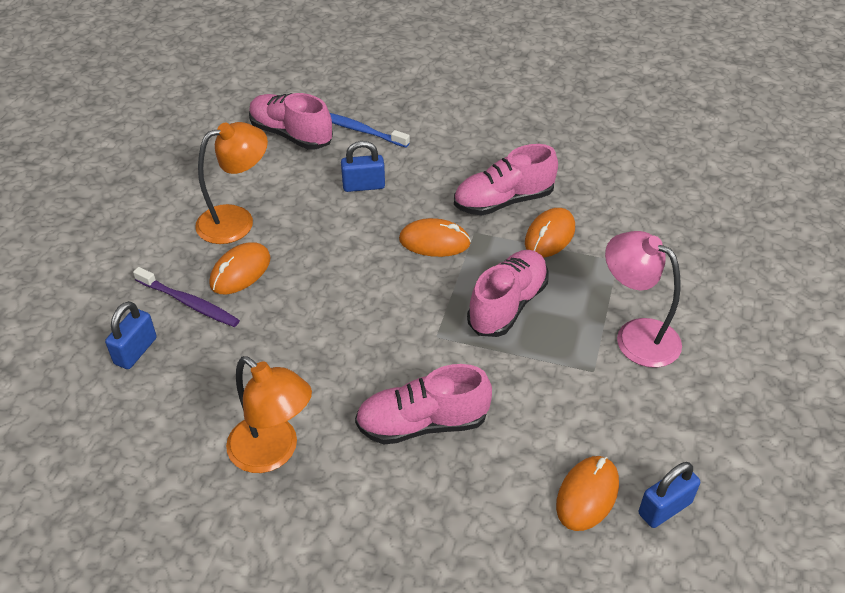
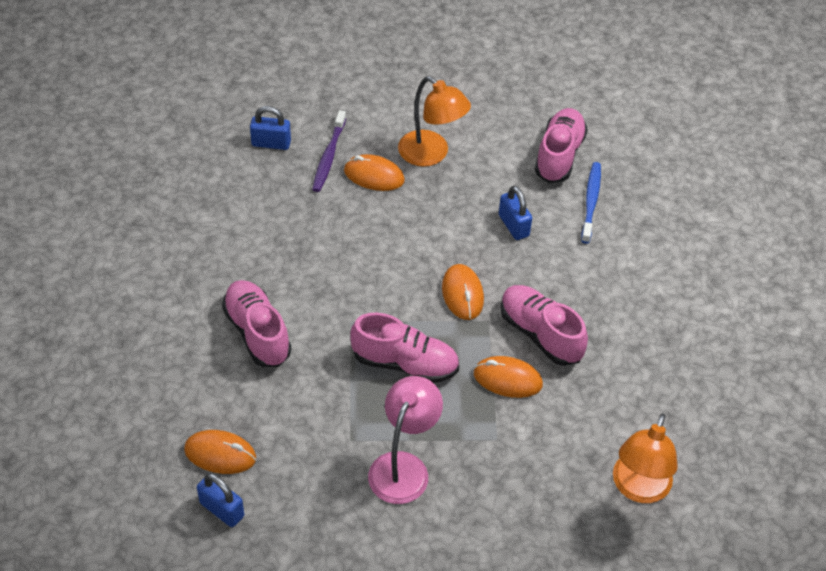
camera: 70 degrees right, 5 degrees up
orange lamp [226,356,312,473] -> orange lamp moved to [613,413,678,503]

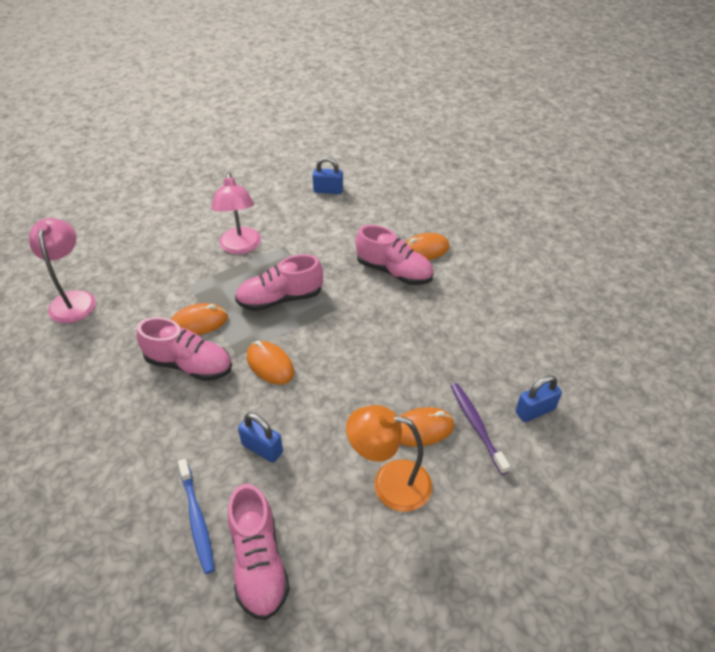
camera: 150 degrees right, 5 degrees down
orange mouse [184,430,256,474] -> orange mouse moved to [405,233,450,260]
orange lamp [613,413,678,503] -> pink lamp [29,218,96,323]

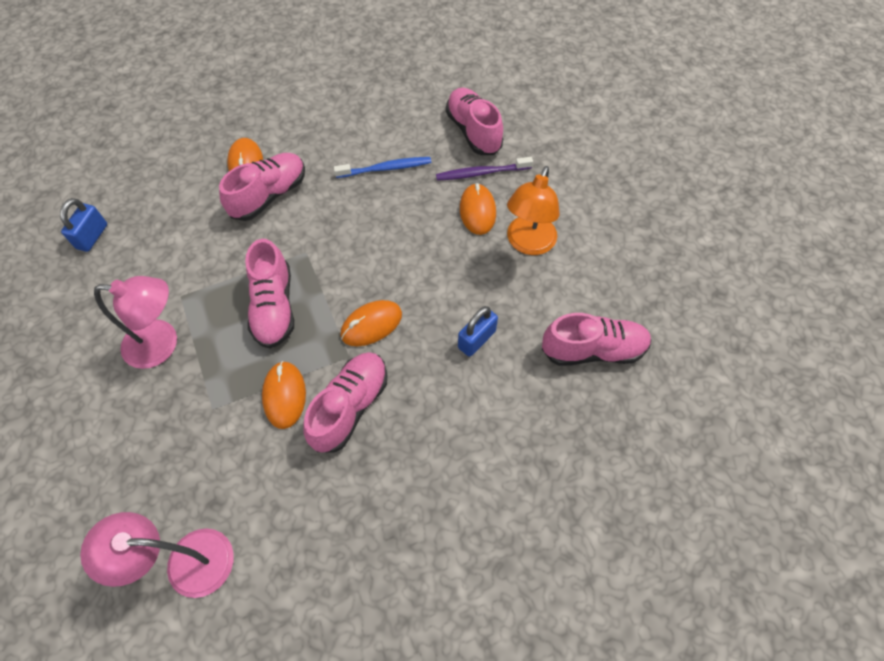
camera: 80 degrees left, 15 degrees up
blue toothbrush [178,459,215,574] -> blue toothbrush moved to [334,157,431,178]
blue padlock [516,375,562,422] -> pink shoe [446,88,503,155]

